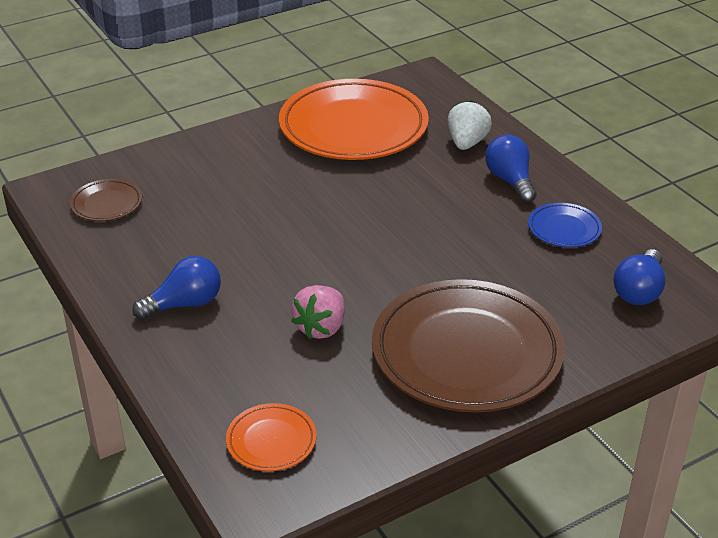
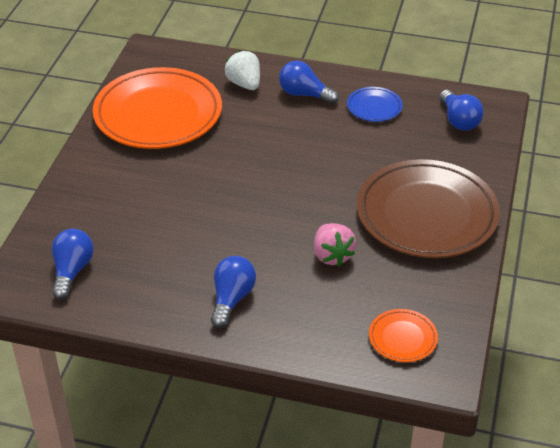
camera: 45 degrees left, 5 degrees up
brown plate [70,179,142,221] -> blue light bulb [52,229,94,300]

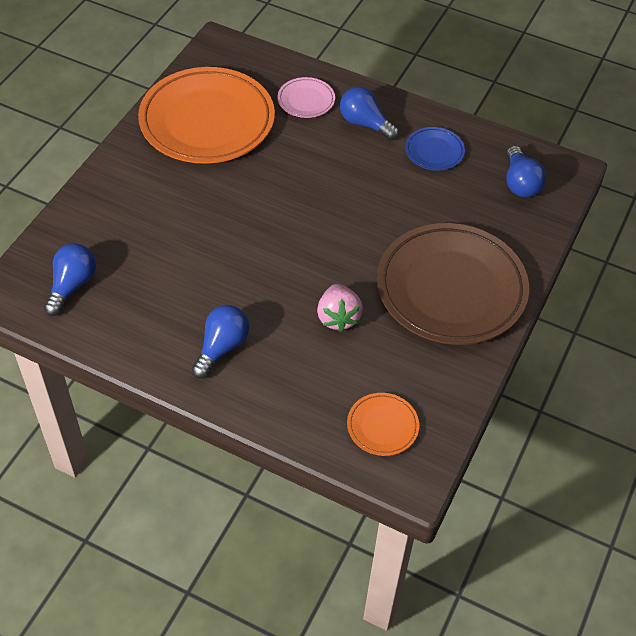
camera: 10 degrees right, 10 degrees up
white strawberry [225,50,260,90] -> pink plate [278,77,335,118]

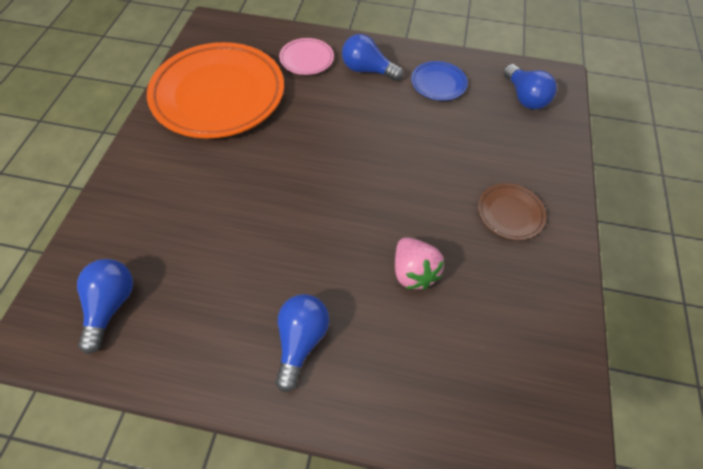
camera: 15 degrees left, 5 degrees up
orange plate [347,393,419,456] -> none
brown plate [377,223,529,345] -> brown plate [478,183,546,240], size x0.44

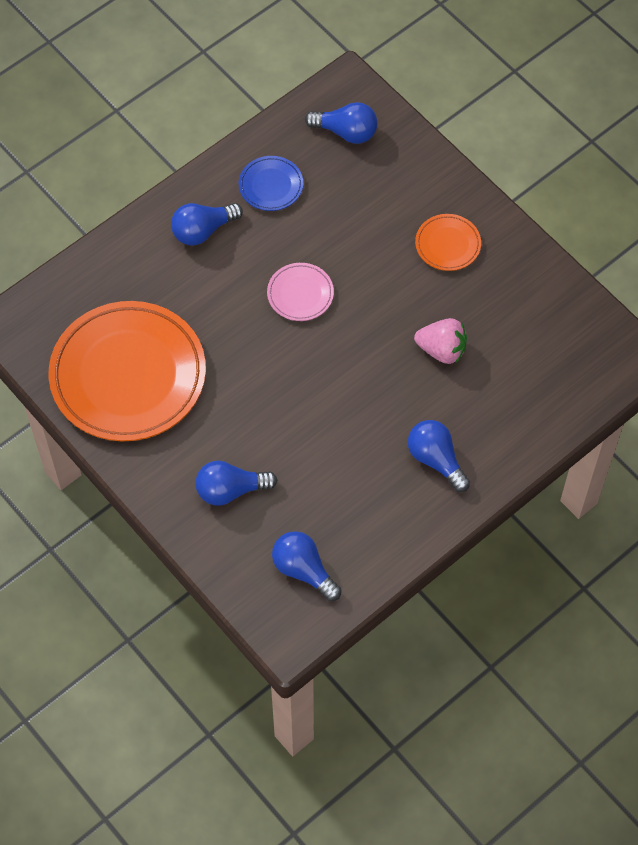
camera: 50 degrees left, 5 degrees up
pink plate [279,38,334,75] -> pink plate moved to [267,263,334,321]
brown plate [478,183,546,240] -> orange plate [415,214,481,271]
none -> blue light bulb [195,461,277,506]

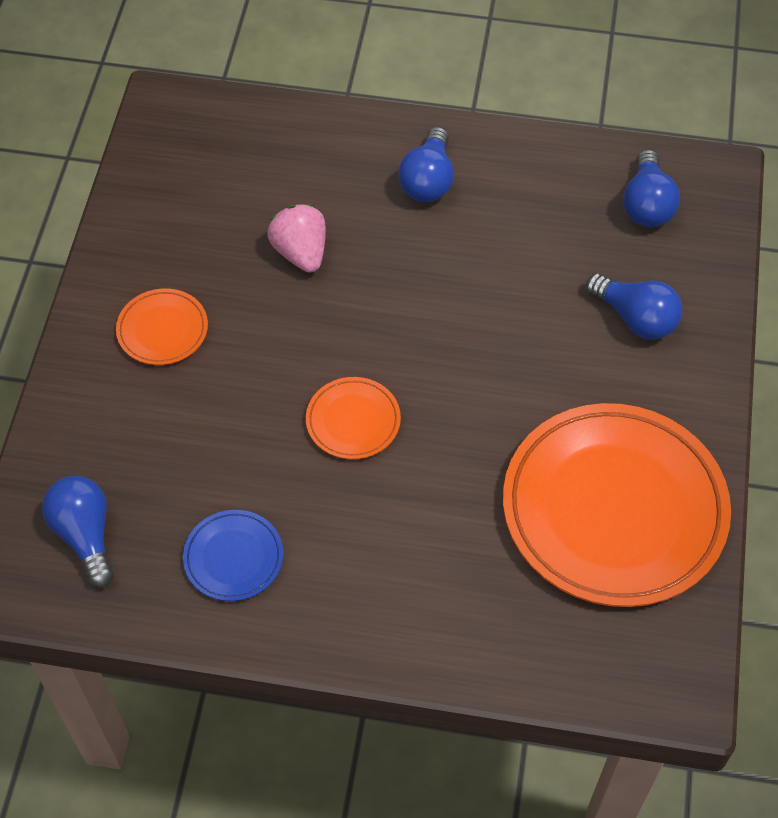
camera: 130 degrees left, 5 degrees down
blue light bulb [171,203,243,246] -> none
pink plate [267,263,334,321] -> orange plate [306,377,401,459]

